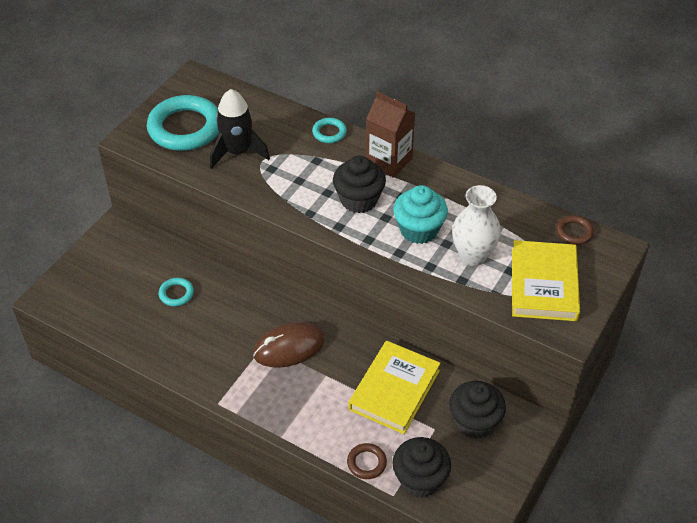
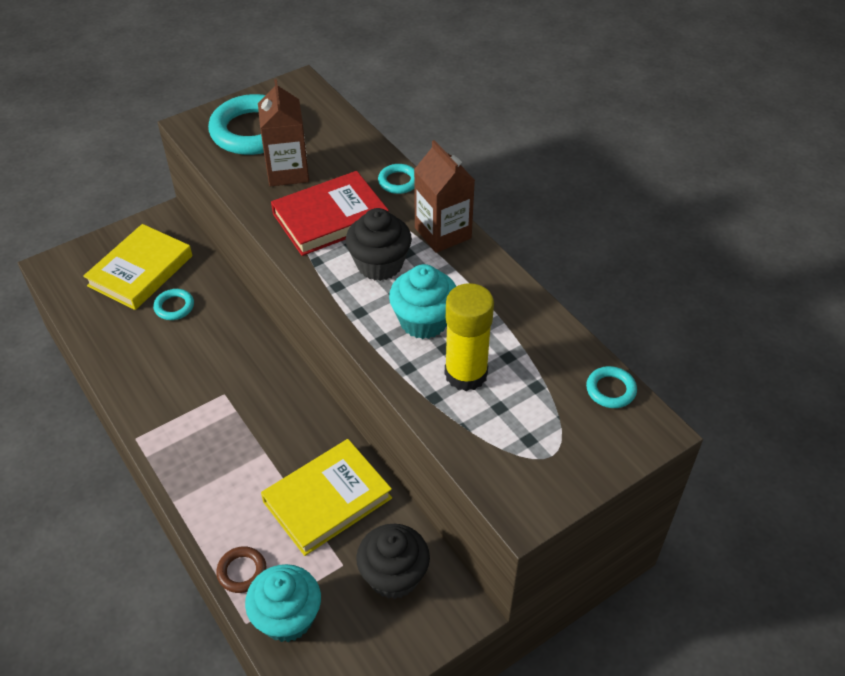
camera: 25 degrees right, 0 degrees up
black rocket [210,89,270,169] -> brown carton [258,79,309,187]
brown mouse [253,322,325,368] -> none
black cupcake [392,437,451,498] -> turquoise cupcake [245,564,321,642]
white vase [452,185,501,266] -> yellow glue stick [445,283,494,391]
yellow book [512,240,580,321] -> yellow book moved to [83,224,192,310]
brown ring [556,215,594,245] -> turquoise ring [586,366,637,408]
none -> red book [271,171,389,256]

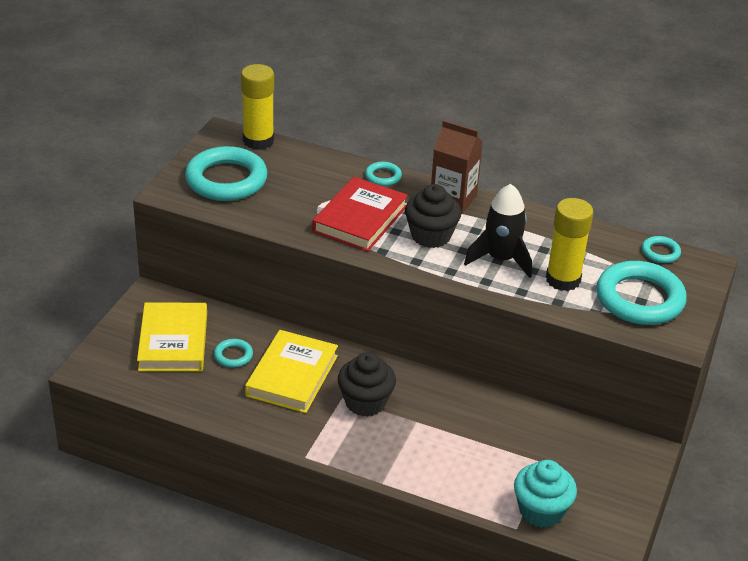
camera: 35 degrees left, 10 degrees down
brown ring [216,546,267,593] -> none
brown carton [258,79,309,187] -> none
yellow book [261,439,392,556] -> yellow book moved to [245,330,338,413]
black cupcake [356,524,430,599] -> black cupcake moved to [338,352,396,417]
turquoise cupcake [389,264,456,339] -> black rocket [464,184,532,278]
none -> yellow glue stick [241,64,274,150]
none -> turquoise ring [596,261,687,325]

